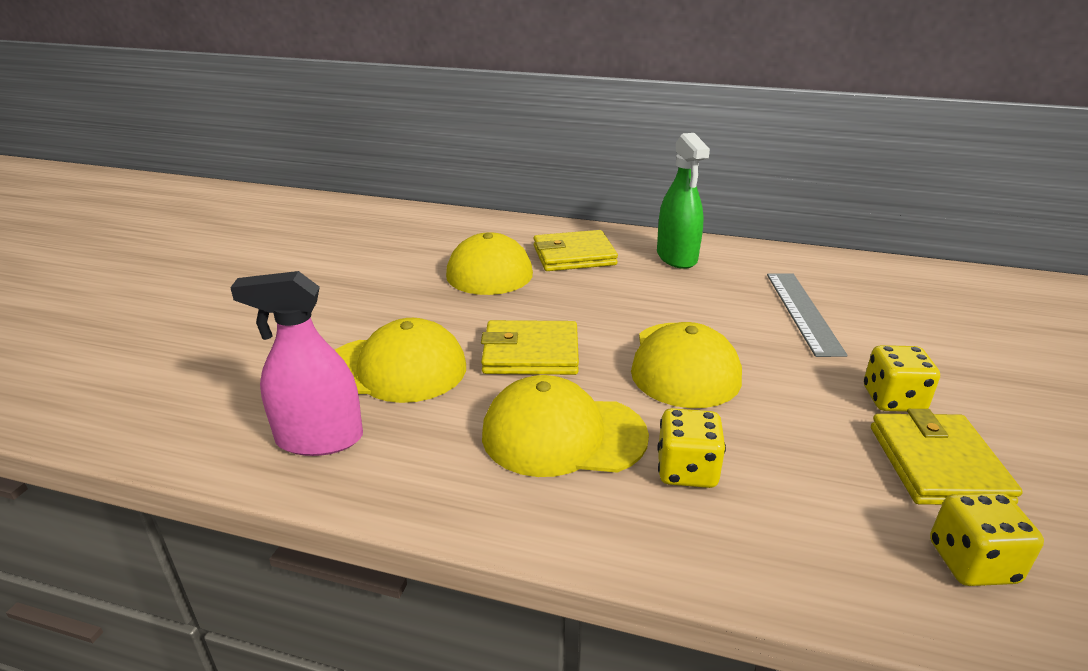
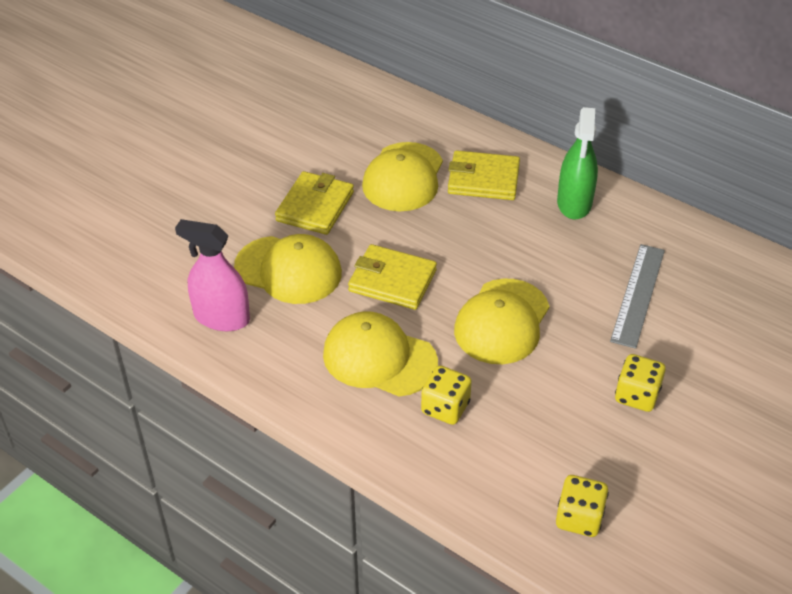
camera: 20 degrees right, 15 degrees up
yellow wallet [871,409,1023,505] -> yellow wallet moved to [275,171,354,235]

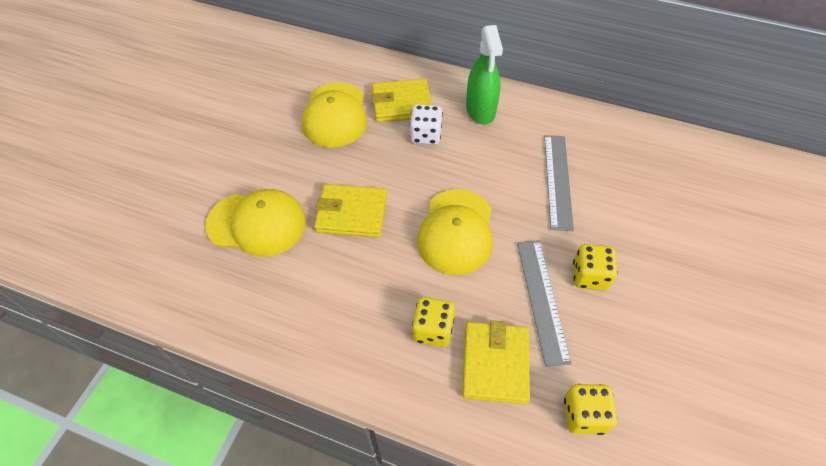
camera: 15 degrees left, 10 degrees up
pink spray bottle [175,219,250,331] -> none
yellow wallet [275,171,354,235] -> yellow wallet moved to [462,320,530,404]
yellow cap [323,311,438,396] -> none
none -> white dice [410,104,443,145]
none -> grey ruler [517,240,571,367]

